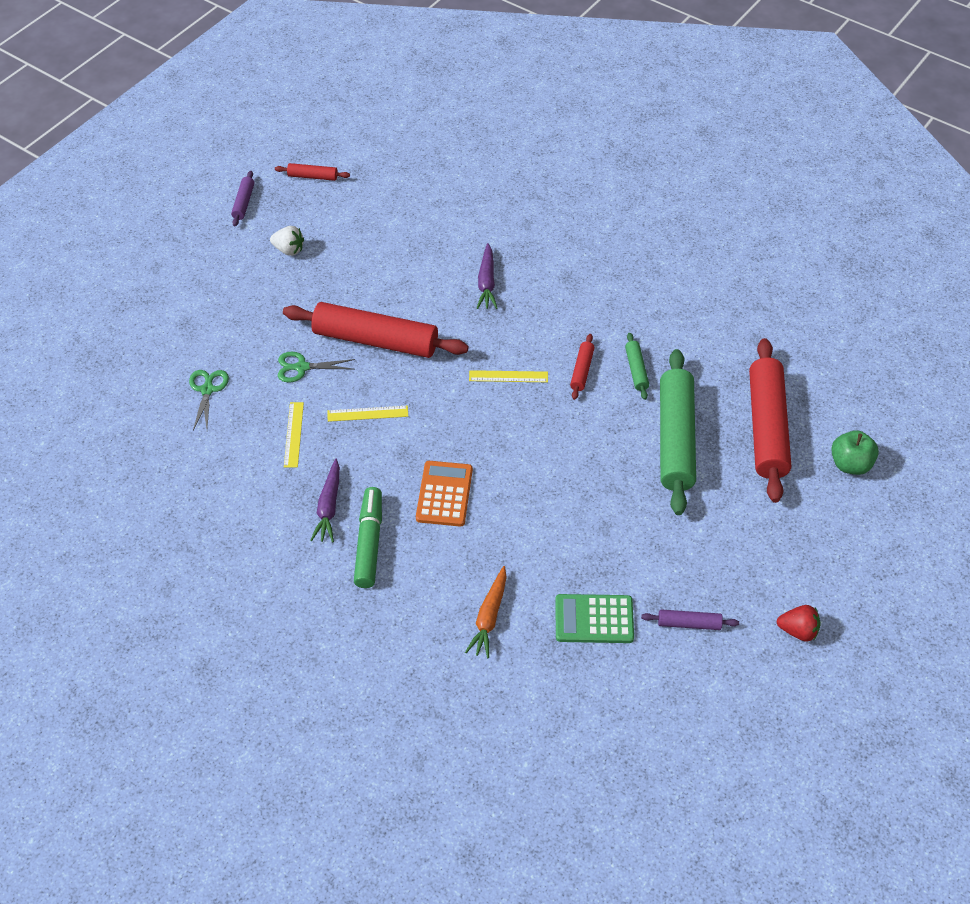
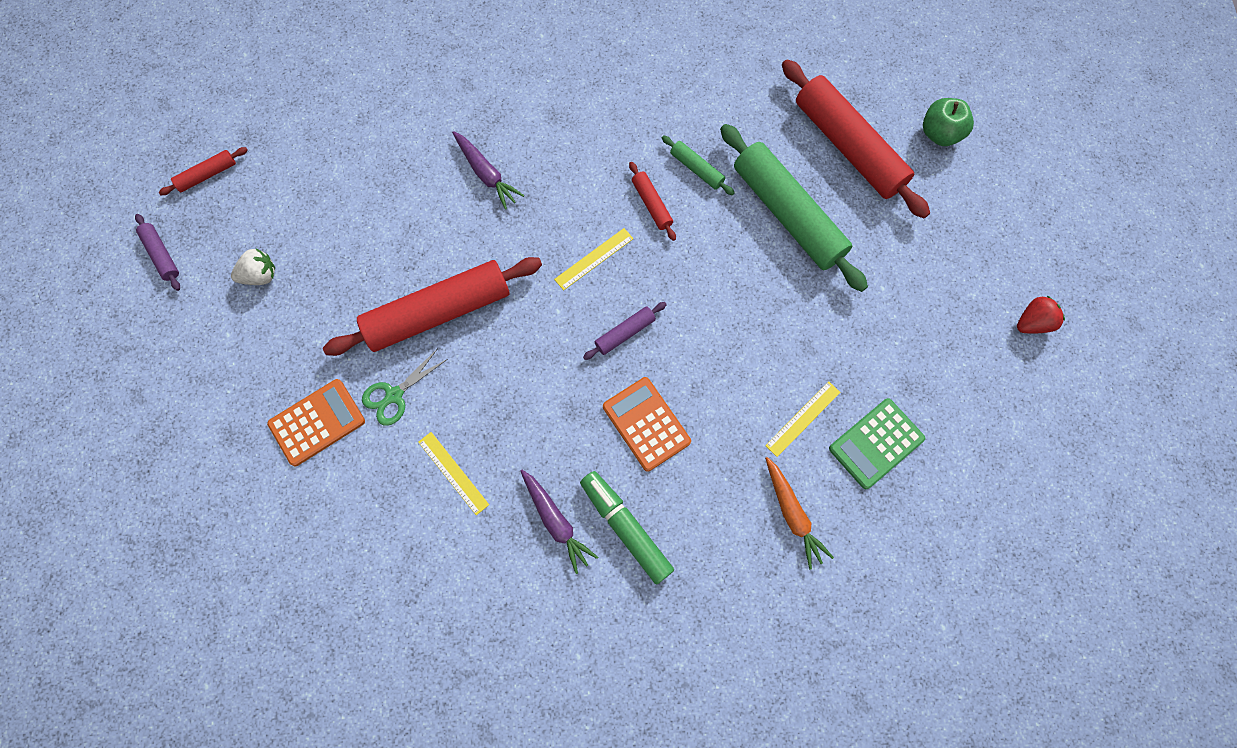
camera: 40 degrees left, 20 degrees up
green scissors [189,370,229,430] -> none
yellow ruler [328,406,408,422] -> yellow ruler moved to [765,381,840,457]
purple rolling pin [641,610,739,630] -> purple rolling pin moved to [583,302,667,360]
none -> orange calculator [267,379,365,466]

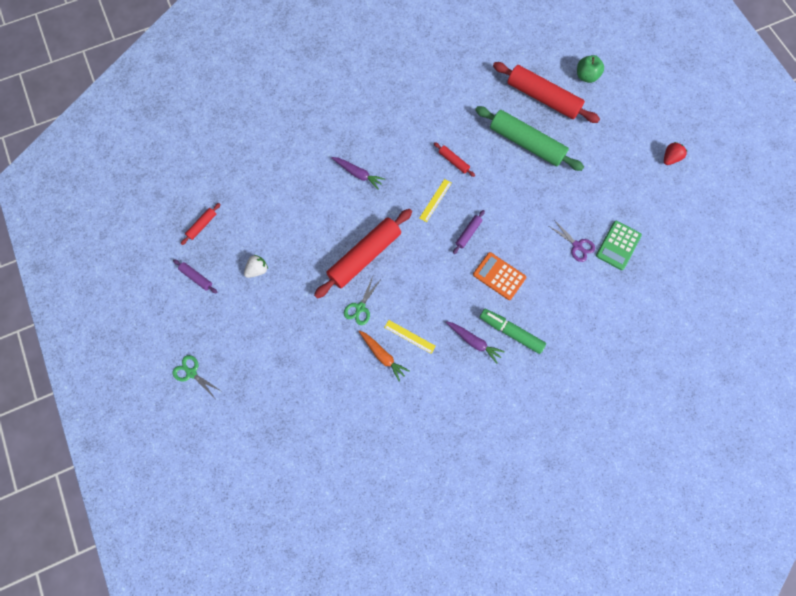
camera: 20 degrees left, 0 degrees up
orange calculator [267,379,365,466] -> none
green rolling pin [662,135,735,195] -> none
yellow ruler [765,381,840,457] -> purple scissors [549,220,595,262]
orange carrot [765,457,834,570] -> orange carrot moved to [359,330,410,381]
none -> green scissors [172,355,221,398]

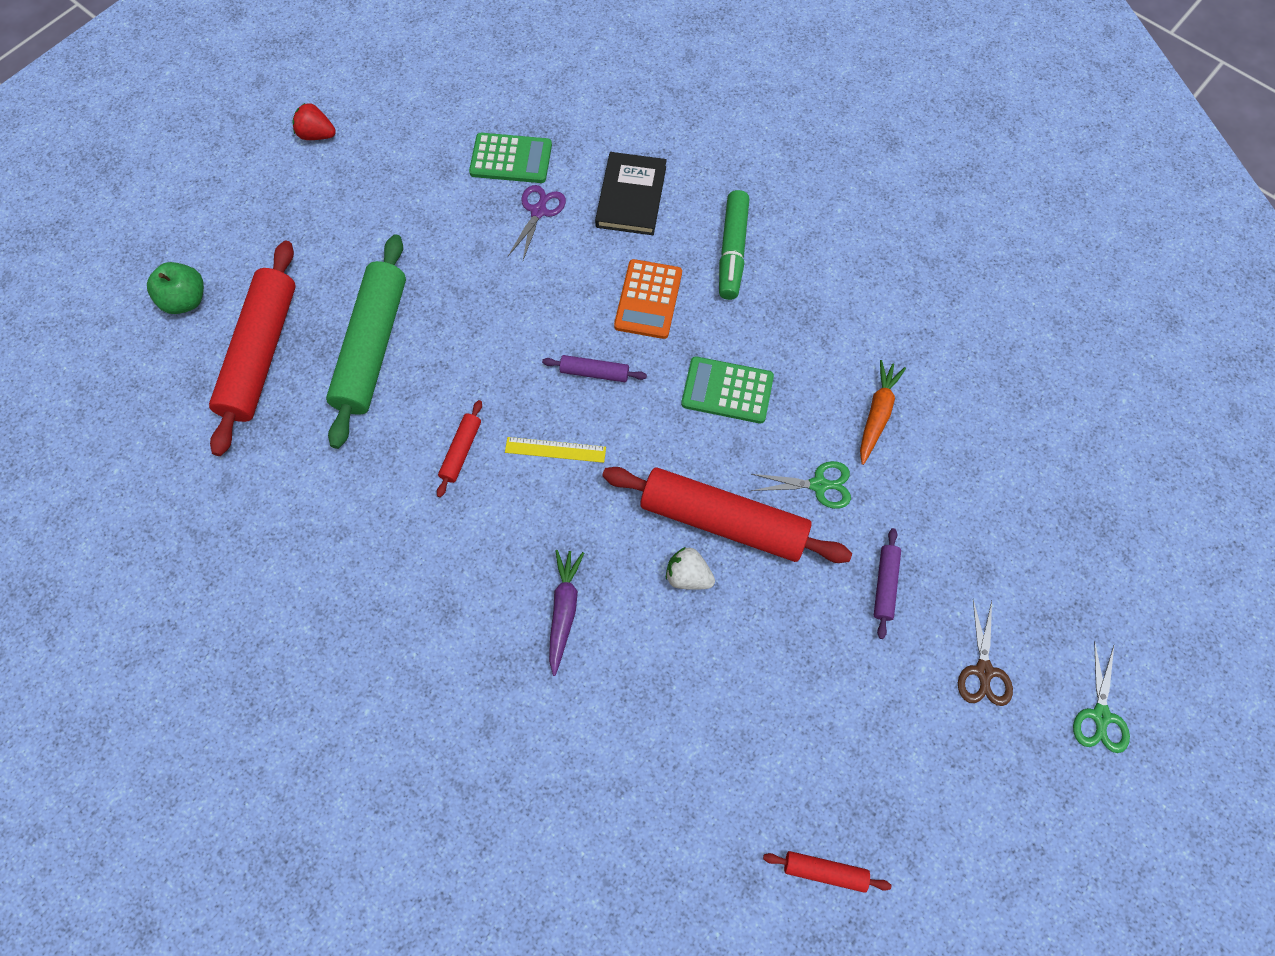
camera: 115 degrees left, 5 degrees down
purple rolling pin [173,259,217,293] -> purple rolling pin moved to [874,528,901,639]
white strawberry [244,255,268,278] -> white strawberry moved to [666,547,715,590]
yellow ruler [384,320,436,354] -> none
purple carrot [446,321,505,363] -> none
none -> black book [595,152,667,235]
none -> green calculator [681,356,774,424]
none -> brown scissors [958,600,1013,706]

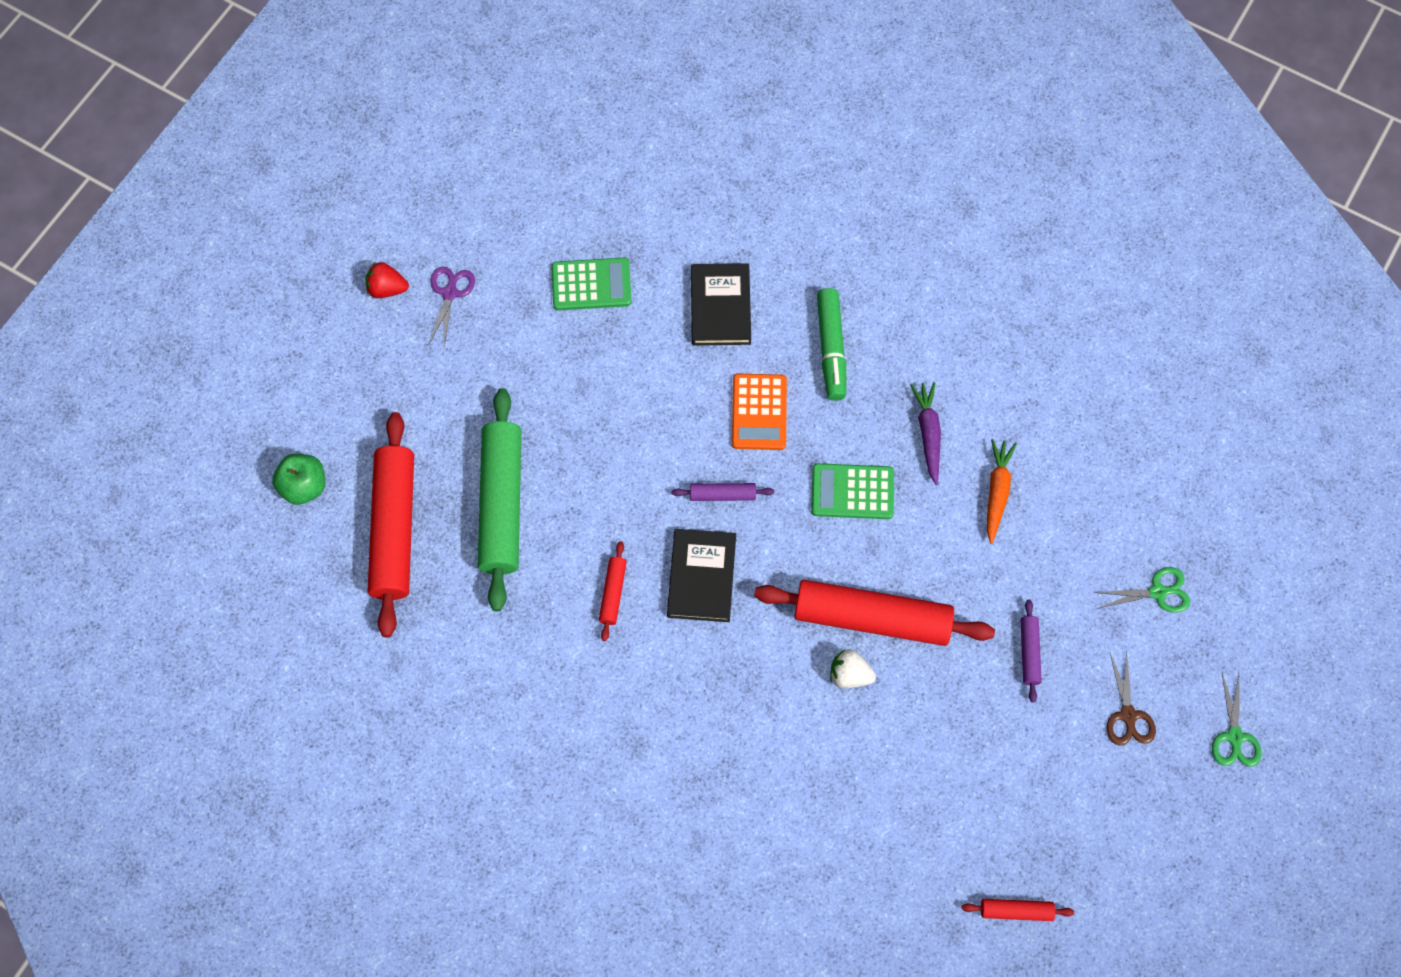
camera: 10 degrees left, 0 degrees up
yellow ruler [505,437,606,463] -> black book [667,529,736,622]
purple scissors [508,185,566,260] -> purple scissors moved to [428,267,475,345]
purple carrot [549,550,584,676] -> purple carrot moved to [910,382,941,485]
green scissors [751,461,851,509] -> green scissors moved to [1093,567,1190,613]

